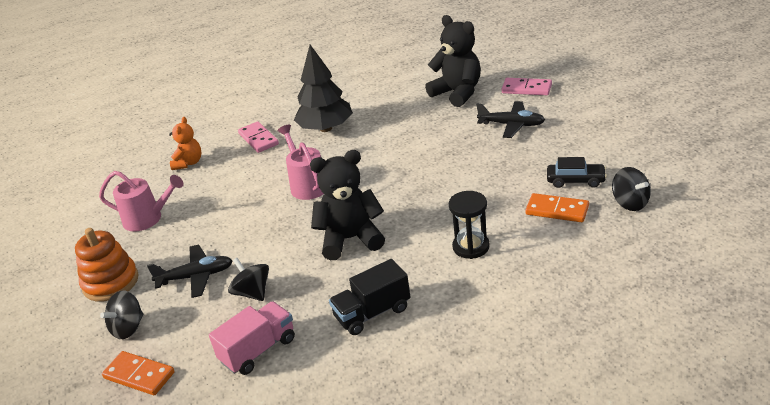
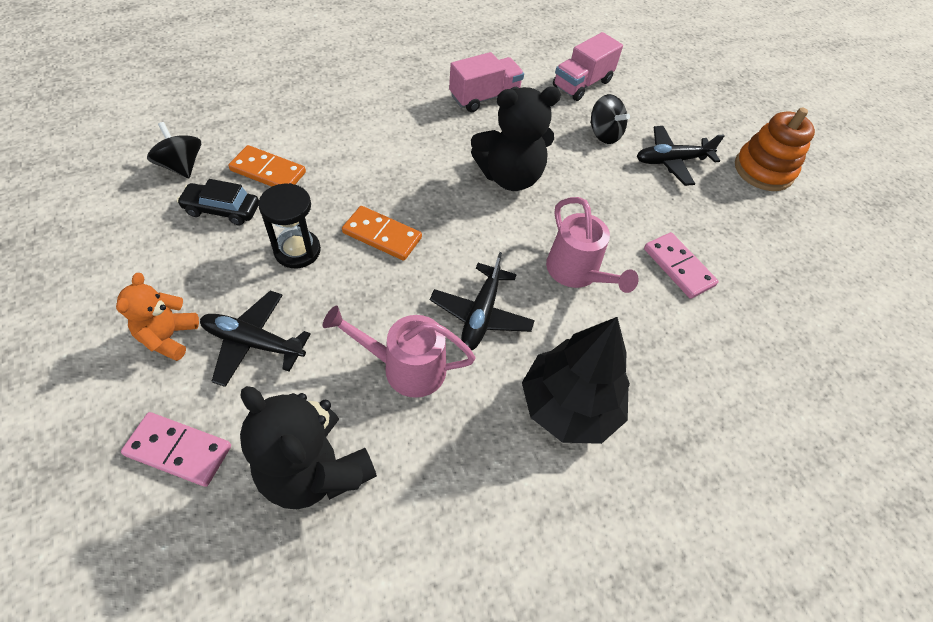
camera: 170 degrees right, 20 degrees up
pink watering can [99,171,184,232] -> pink watering can moved to [322,306,476,398]
black spinning top [100,291,143,339] -> none
orange domino [102,351,175,395] -> orange domino moved to [342,206,422,261]
orange teddy bear [169,117,202,170] -> orange teddy bear moved to [116,273,199,361]
pink domino [238,121,279,153] -> pink domino moved to [644,232,719,299]
black truck [329,259,410,335] -> pink truck [449,52,524,112]
black hourglass [449,191,490,259] -> black hourglass moved to [258,183,321,268]
none -> black plane [430,252,535,350]

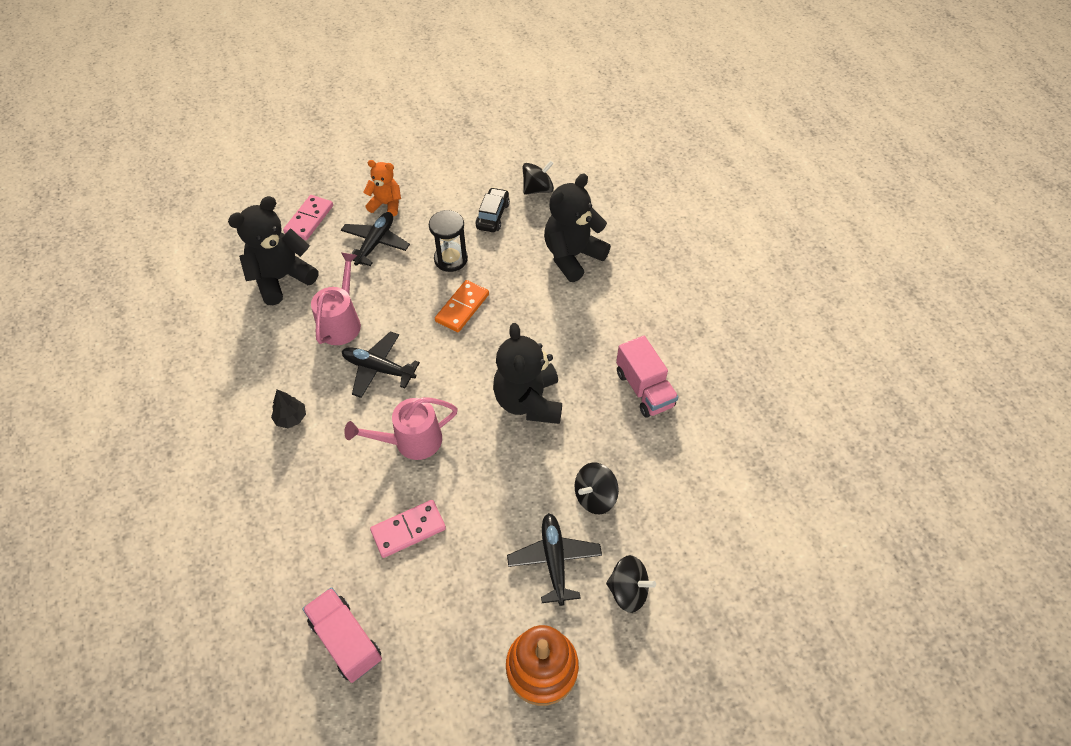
camera: 100 degrees right, 0 degrees up
orange domino [228,145,306,187] -> none
black tree [522,317,630,444] -> black tree [271,389,306,428], size x0.44
pink truck [553,32,623,101] -> pink truck moved to [302,587,382,683]
none -> black teddy bear [544,174,611,282]
none -> black spinning top [606,555,656,613]

